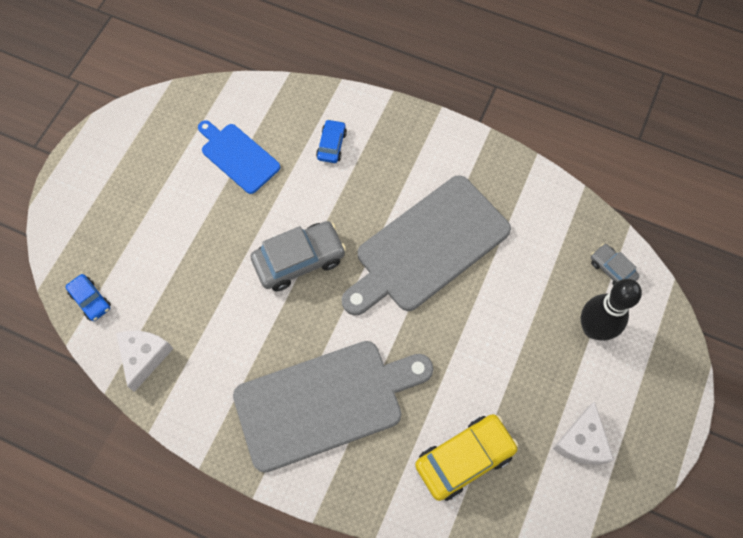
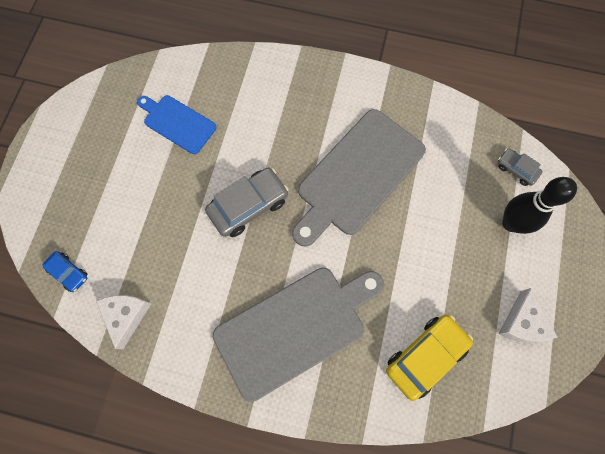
camera: 10 degrees left, 5 degrees up
blue car [316,119,347,163] -> none

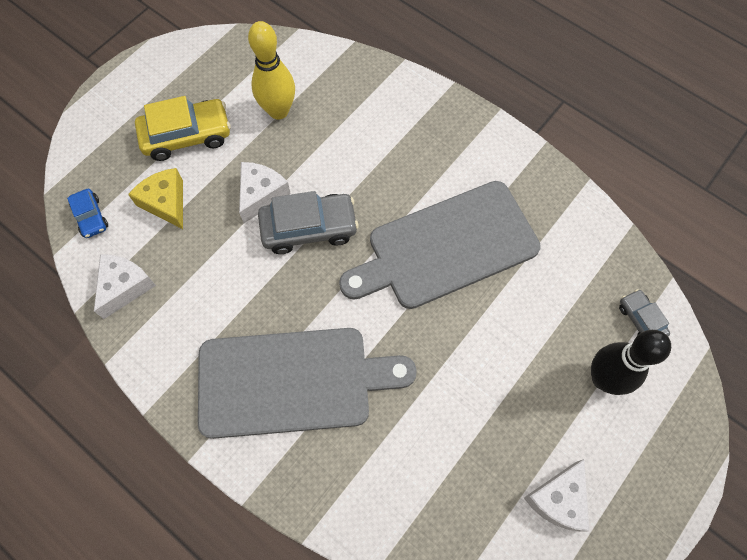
camera: 25 degrees right, 5 degrees down
blue cutting board [137,95,217,154] -> yellow bowling pin [248,21,295,120]
yellow car [386,315,473,401] -> yellow car moved to [135,96,231,161]
none -> yellow cheese [128,168,183,229]
none -> white cheese [239,162,291,223]

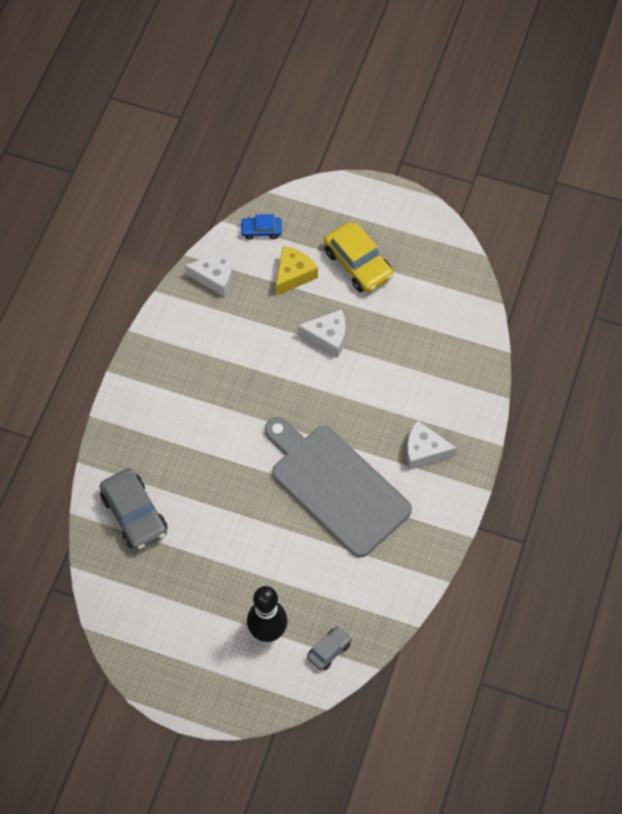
camera: 70 degrees right, 5 degrees down
blue car [67,188,108,238] -> blue car turned 45 degrees clockwise [240,214,282,240]
grey cutting board [198,328,417,439] -> none
yellow bowling pin [248,21,295,120] -> none
grey car [258,191,359,254] -> grey car moved to [100,468,168,550]
white cheese [524,459,590,532] -> white cheese moved to [406,420,457,470]

